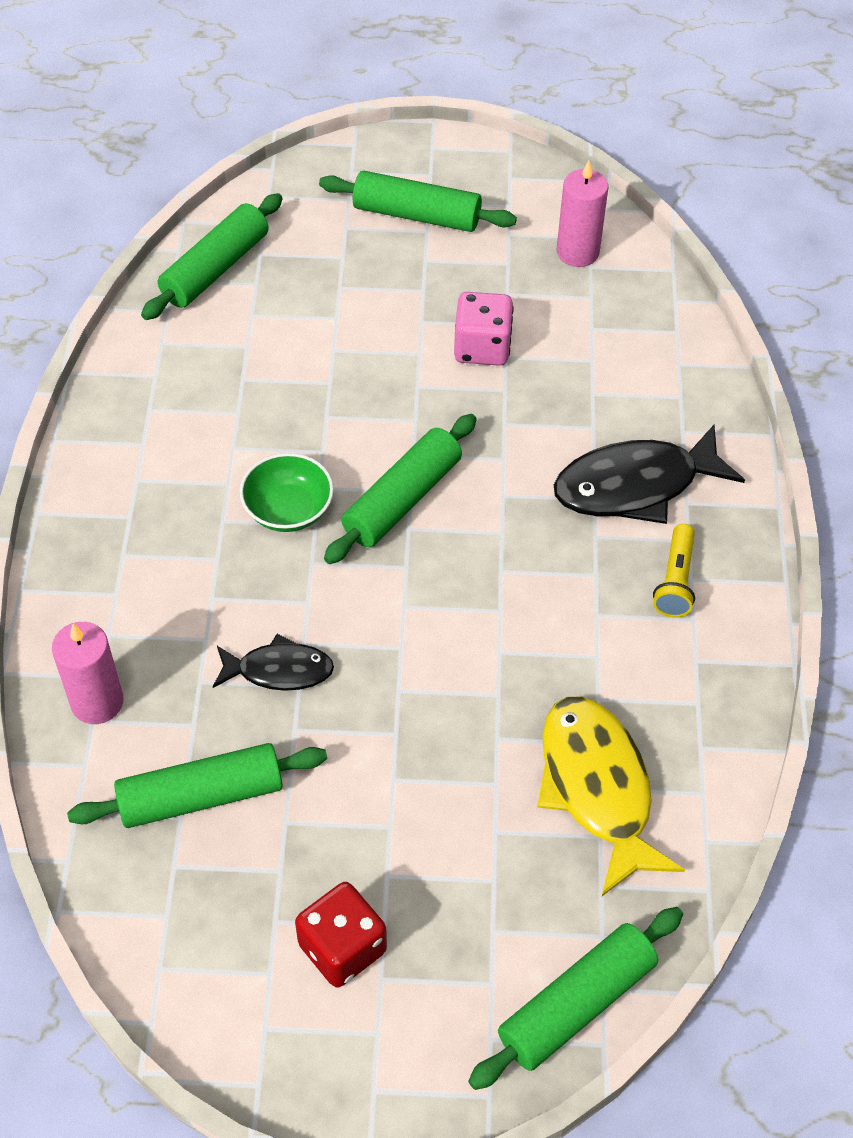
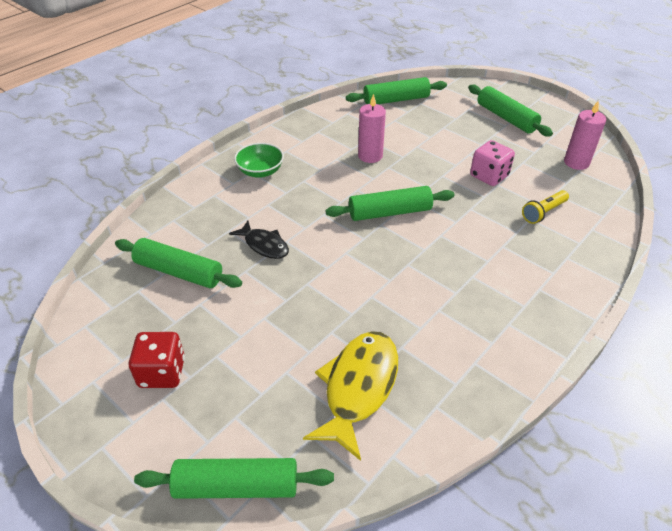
camera: 40 degrees right, 10 degrees down
pink candle [52,622,124,724] -> pink candle moved to [358,94,386,163]
green bowl [240,453,334,532] -> green bowl moved to [234,143,284,178]
black fish [554,425,745,524] -> none
yellow flashlight [653,524,695,618] -> yellow flashlight moved to [522,190,569,224]

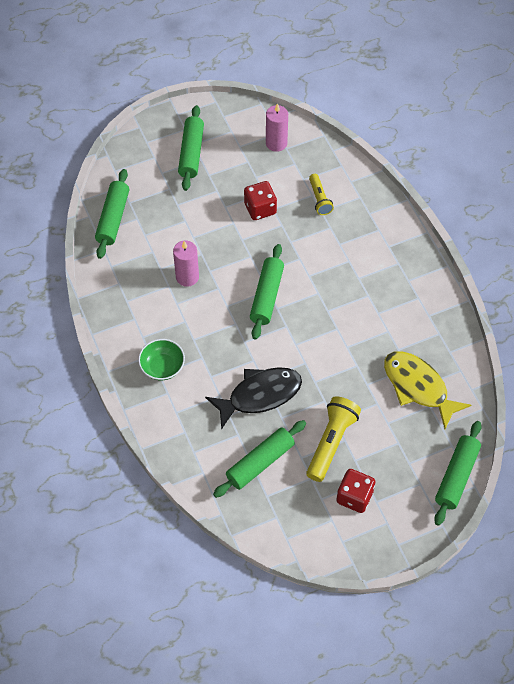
camera: 65 degrees left, 15 degrees up
black fish [229,220,289,259] -> black fish [205,367,302,430], size x1.71
green rolling pin [468,85,553,136] -> green rolling pin turned 75 degrees counterclockwise [178,105,204,191]
pink dice [470,140,515,186] -> red dice [244,181,277,220]
none -> yellow flashlight [306,396,361,482]

